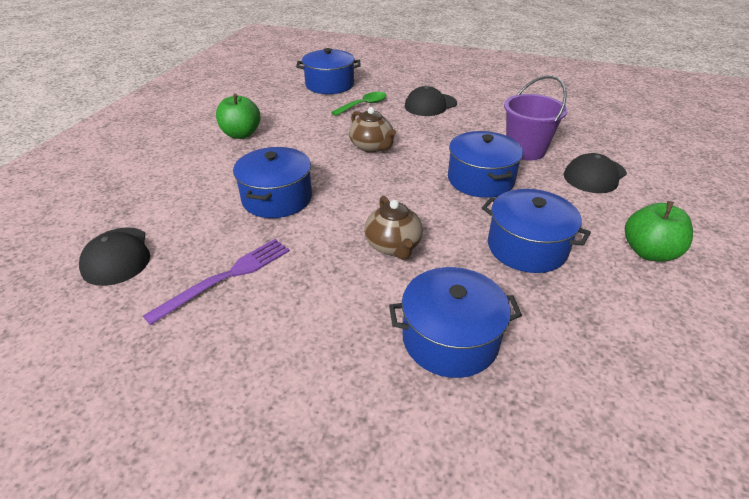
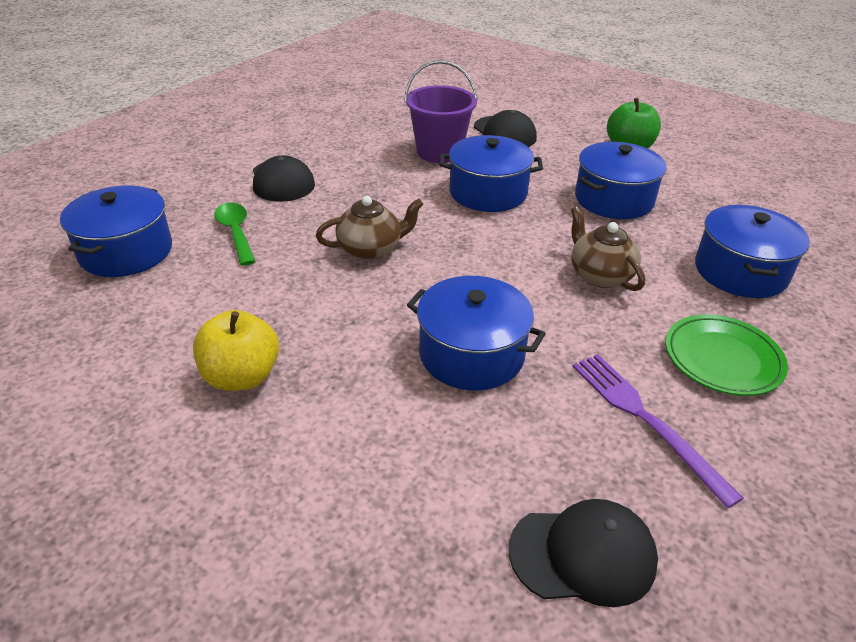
camera: 75 degrees left, 0 degrees up
green apple [216,94,261,139] -> yellow apple [193,310,279,391]
brown teapot [364,196,423,260] -> brown teapot turned 120 degrees counterclockwise [571,206,645,291]
none -> green plate [666,314,788,396]

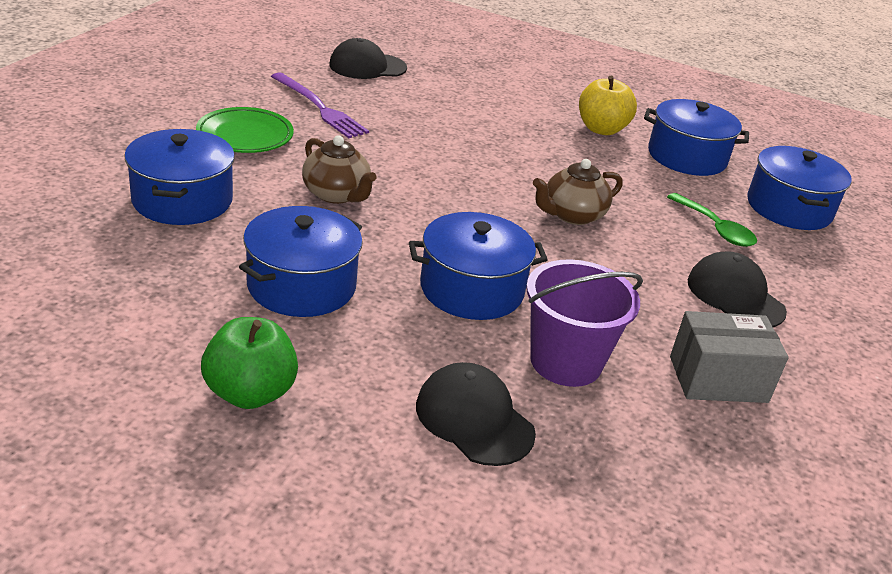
camera: 165 degrees right, 5 degrees down
blue pot [407,276,546,391] -> blue pot moved to [644,99,749,176]
none -> grey box [670,311,789,403]

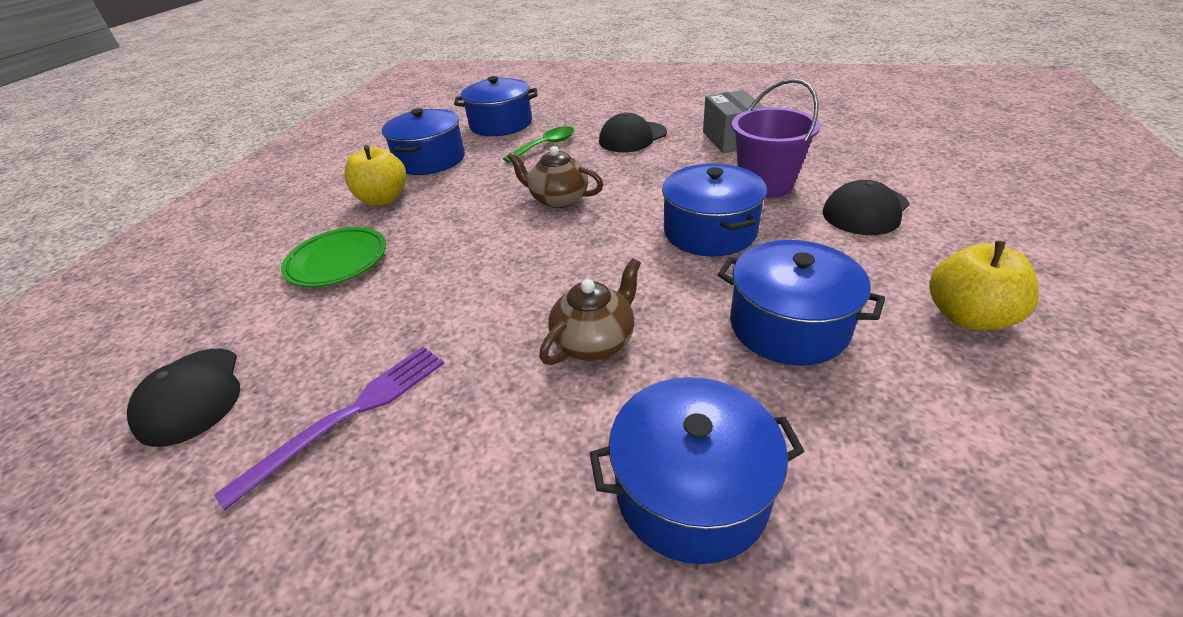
camera: 90 degrees left, 5 degrees up
green plate [196,107,294,153] -> green plate moved to [281,227,386,287]
green apple [201,317,298,409] -> yellow apple [929,241,1039,330]
brown teapot [533,159,623,225] -> brown teapot turned 150 degrees clockwise [507,146,603,208]

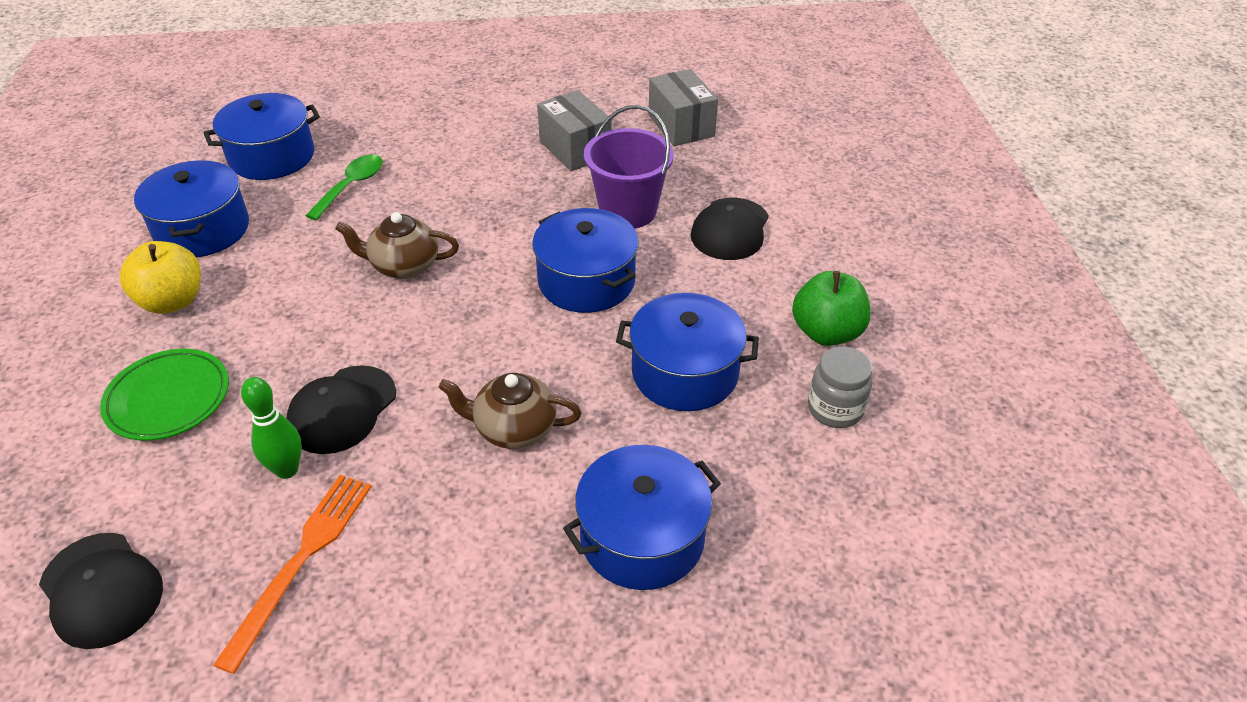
camera: 25 degrees left, 5 degrees up
purple fork [214,347,444,510] -> orange fork [213,475,372,674]
brown teapot [539,258,641,365] -> brown teapot turned 105 degrees counterclockwise [438,373,582,449]
black cap [599,113,667,152] -> black cap moved to [286,365,396,454]
yellow apple [929,241,1039,330] -> green apple [792,271,871,346]
none -> green bowling pin [241,377,302,479]
none -> grey box [648,69,718,146]
none -> grey jar [808,347,873,428]

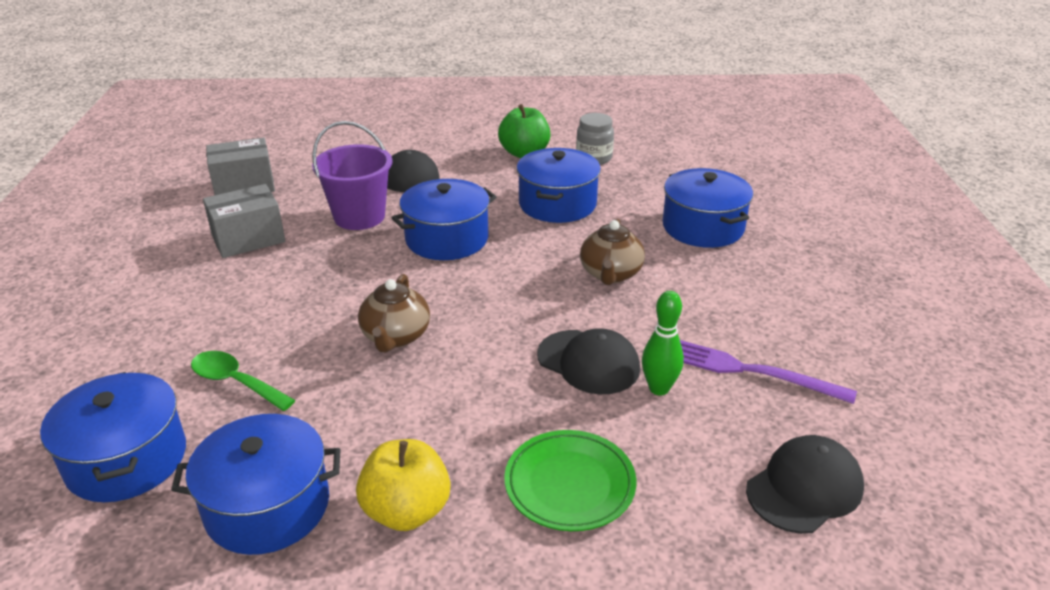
camera: 85 degrees left, 10 degrees down
orange fork [213,475,372,674] -> purple fork [680,340,857,404]

